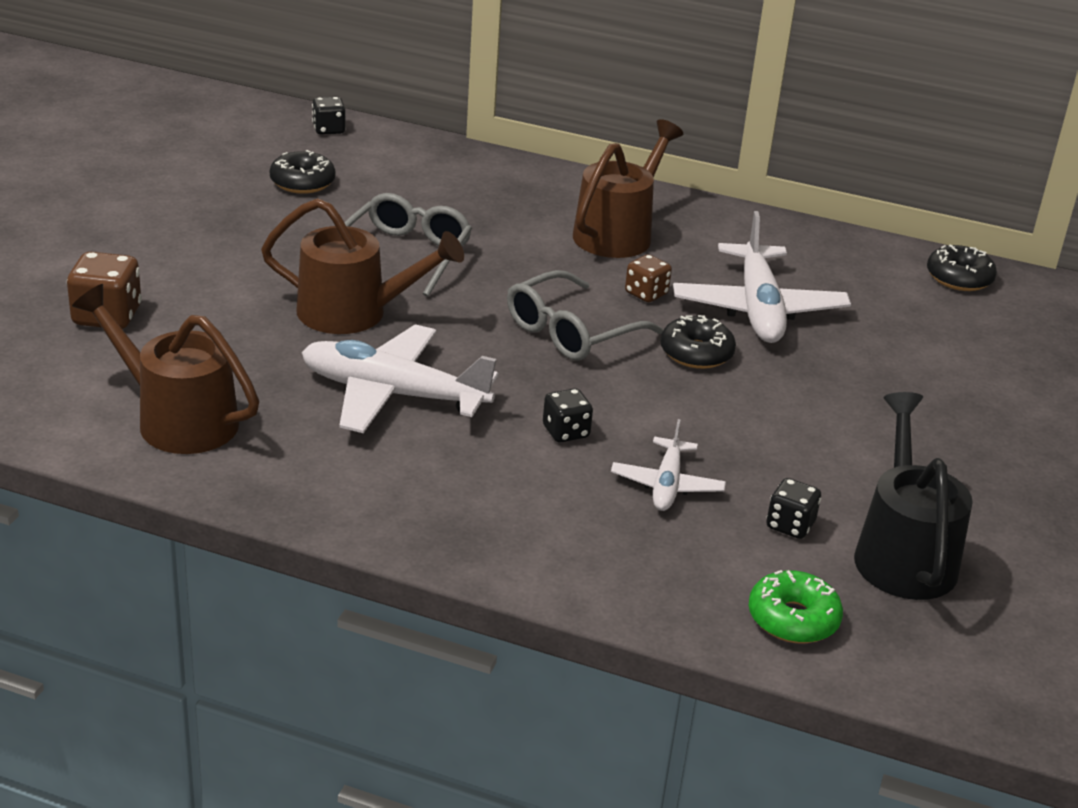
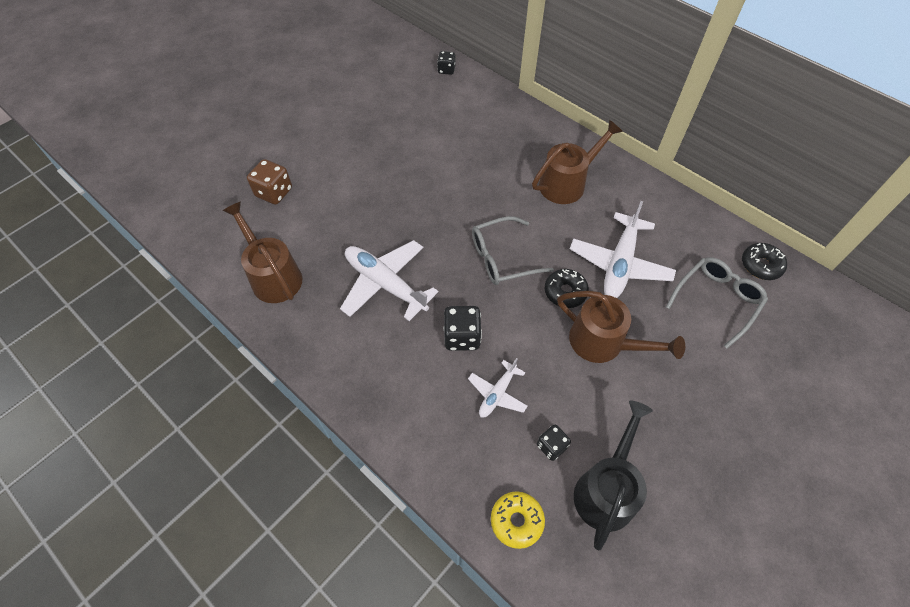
camera: 25 degrees right, 25 degrees up
brown watering can [261,198,464,334] -> brown watering can moved to [557,291,685,363]
black donut [270,150,336,194] -> none
grey glasses [344,193,472,297] -> grey glasses moved to [666,257,768,348]
black dice [543,388,593,443] -> black dice [444,306,482,351], size x1.59
brown dice [625,254,672,302] -> none
green donut [749,570,843,643] -> yellow donut [491,491,545,549]

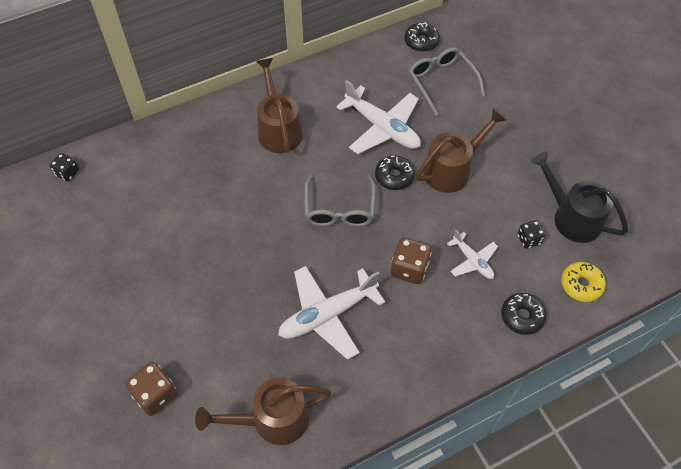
camera: 70 degrees left, 0 degrees up
black dice [444,306,482,351] -> brown dice [391,238,431,284]
none -> black donut [501,293,546,335]

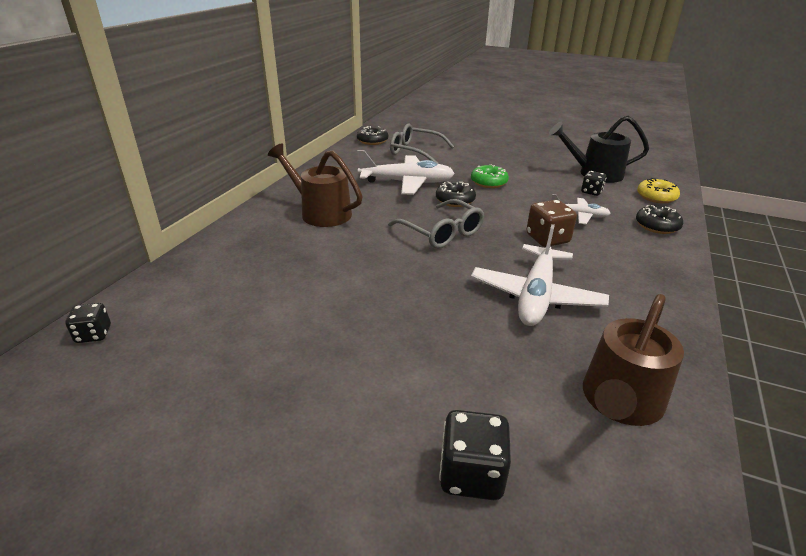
camera: 40 degrees left, 25 degrees down
brown dice [125,362,177,416] -> black dice [439,410,511,500]
brown watering can [416,108,506,193] -> green donut [471,164,509,188]

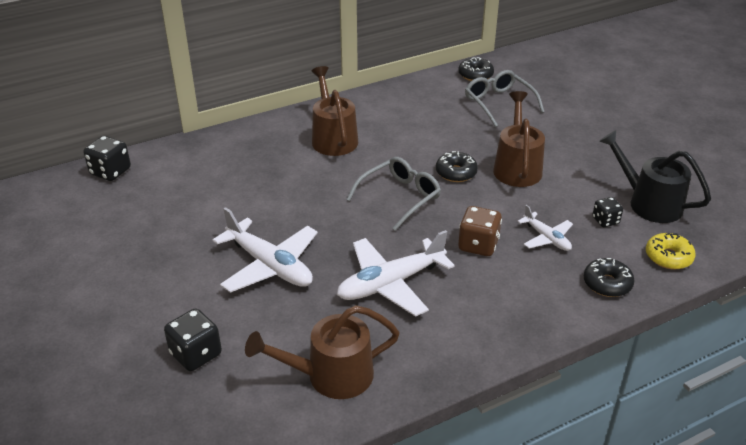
camera: 40 degrees right, 5 degrees up
black dice [65,303,111,343] -> black dice [83,136,131,181], size x1.59
white plane [357,150,455,195] -> white plane moved to [212,207,318,293]
grey glasses [388,199,484,248] -> grey glasses turned 135 degrees counterclockwise [346,157,441,231]
green donut [471,164,509,188] -> brown watering can [493,91,545,187]

